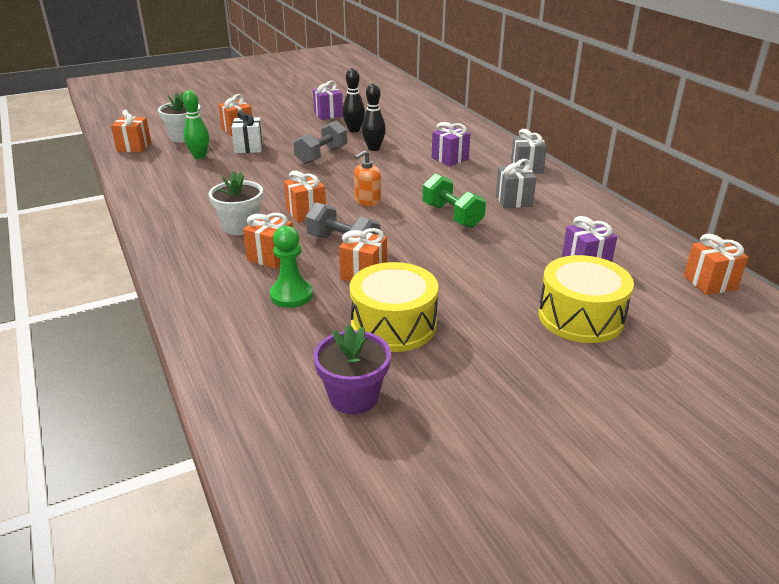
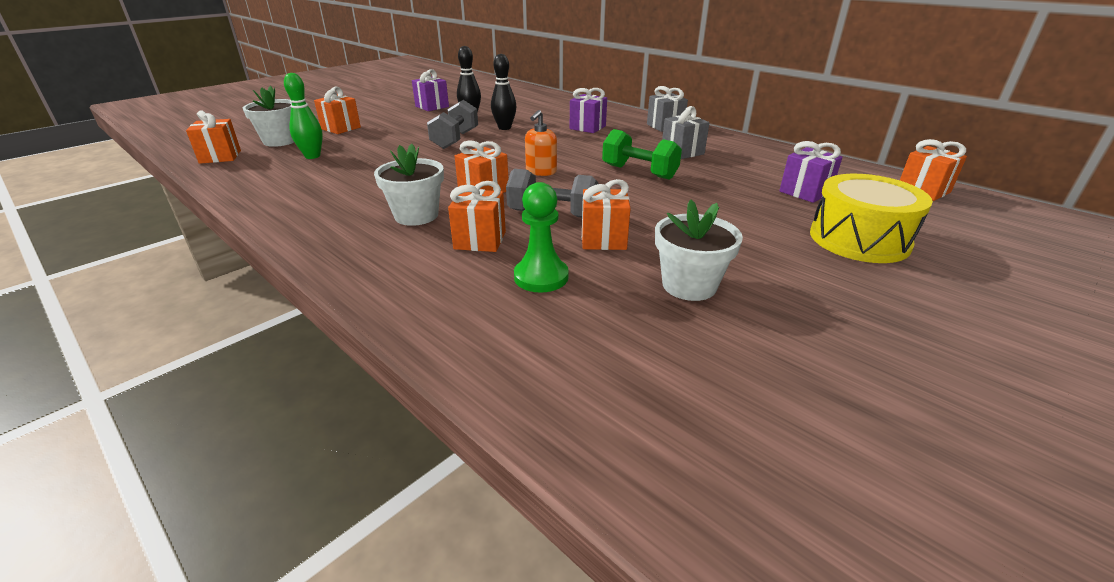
camera: 20 degrees left, 0 degrees up
white gift [231,111,263,153] -> none
purple flower pot [313,324,391,414] -> none
yellow drum [350,262,438,352] -> white flower pot [655,199,743,301]

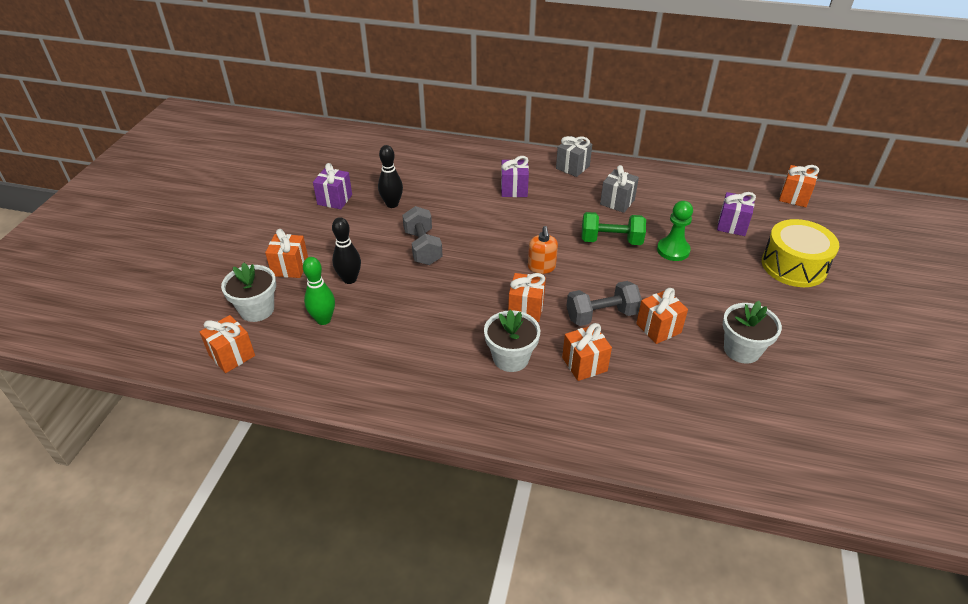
camera: 30 degrees left, 10 degrees up
black bowling pin [491,54,517,130] -> black bowling pin moved to [332,217,361,284]
green pawn [514,182,569,293] -> green pawn moved to [657,201,693,261]

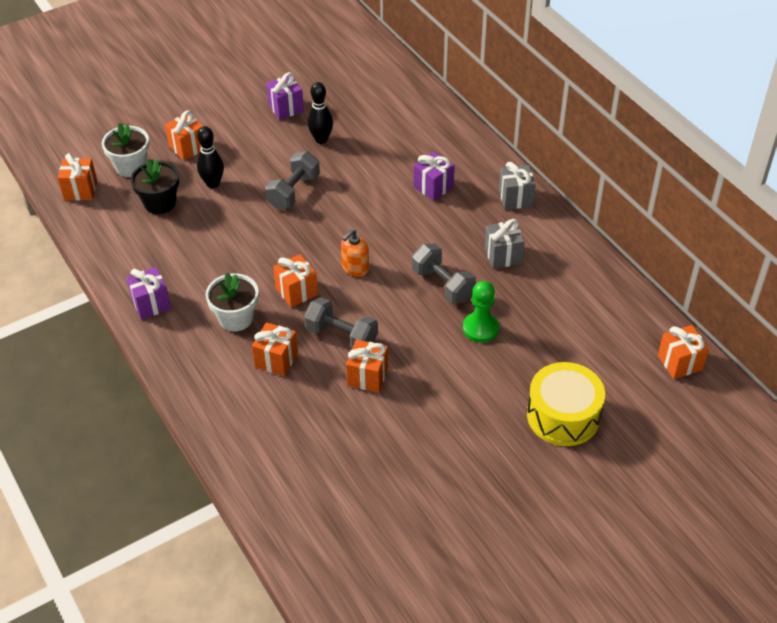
camera: 45 degrees right, 5 degrees up
green bowling pin [303,257,335,325] -> black flower pot [130,159,179,214]
green dumbbell [581,212,646,245] -> grey dumbbell [412,243,476,304]
purple gift [717,192,756,236] -> purple gift moved to [126,267,171,320]
white flower pot [723,301,782,364] -> none

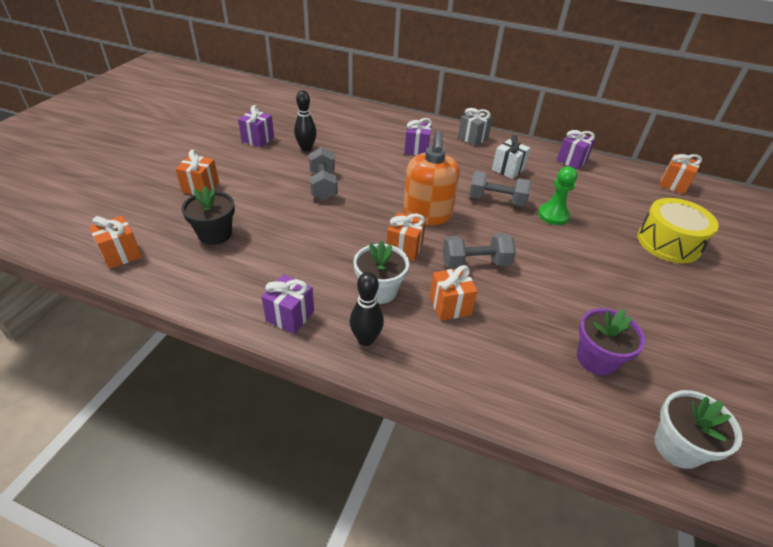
camera: 40 degrees left, 5 degrees down
white flower pot [102,123,149,177] -> white flower pot moved to [654,390,743,469]
black bowling pin [197,126,224,188] -> black bowling pin moved to [349,272,384,346]
orange soap dispenser [341,229,369,277] -> orange soap dispenser [403,130,460,225], size x1.87
orange gift [346,339,388,393] -> none
grey gift [484,219,524,269] -> white gift [492,135,530,179]
none -> purple gift [557,130,595,169]
none -> purple flower pot [577,308,645,376]

